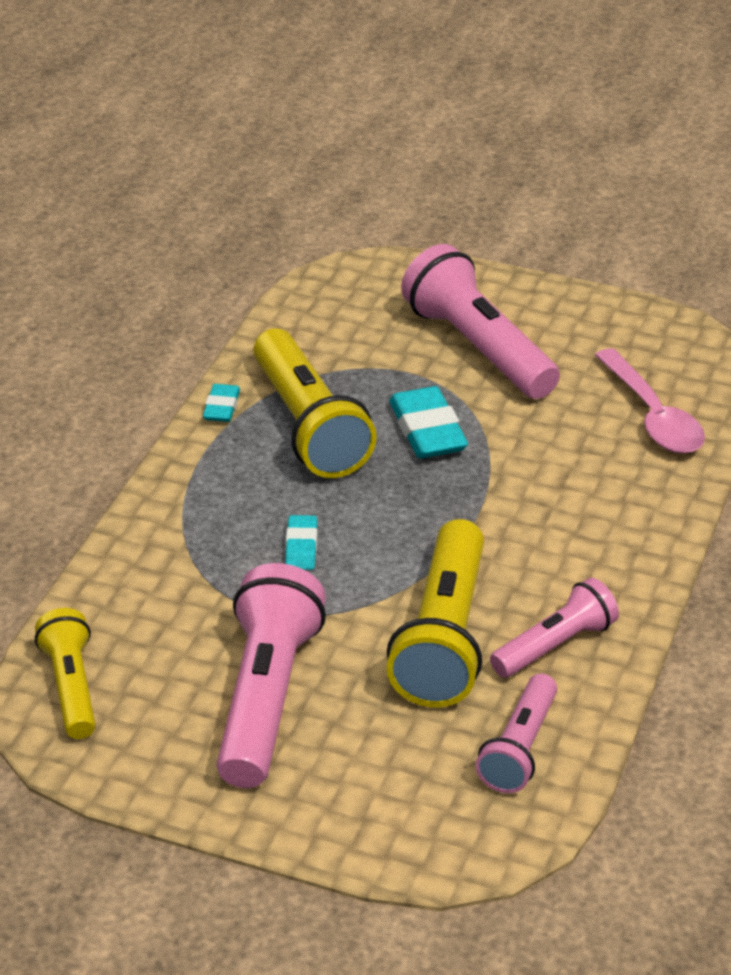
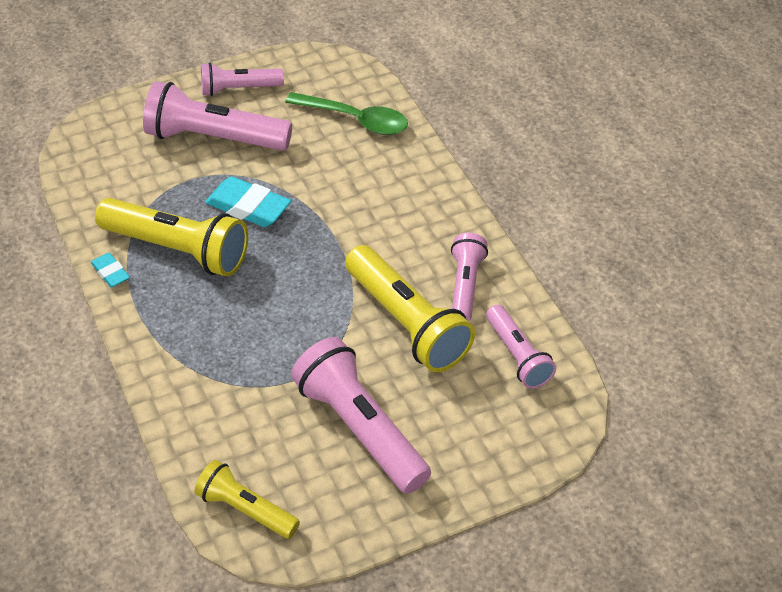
camera: 45 degrees left, 10 degrees up
turquoise eraser [286,515,317,570] -> none
pink spoon [595,348,705,454] -> green spoon [285,92,408,135]
none -> pink flashlight [201,63,284,96]

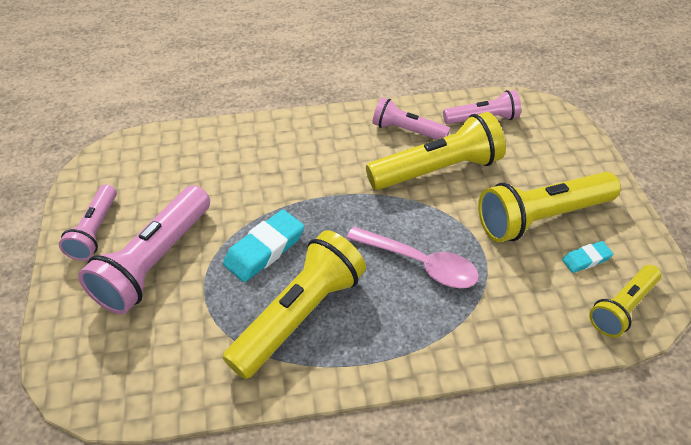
camera: 75 degrees left, 0 degrees up
turquoise eraser [91,253,130,287] -> turquoise eraser moved to [562,241,613,273]
green spoon [285,92,408,135] -> none
pink flashlight [291,337,431,494] -> yellow flashlight [478,172,621,242]
none -> pink spoon [346,226,479,288]

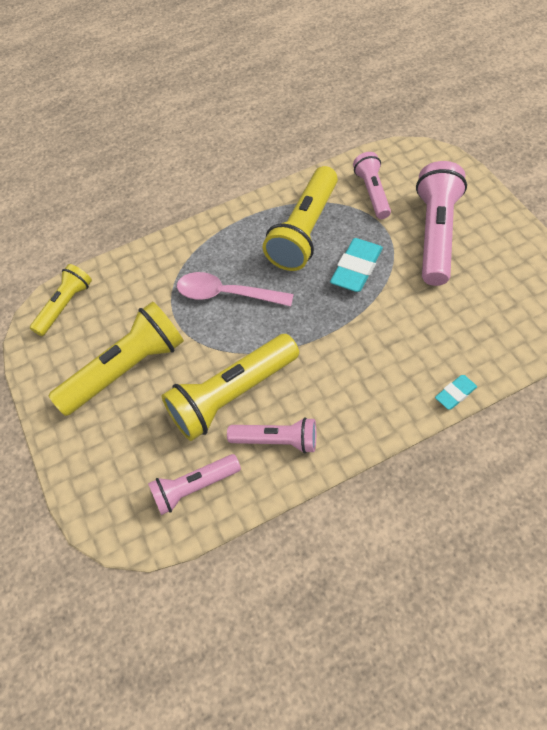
camera: 170 degrees right, 10 degrees up
pink flashlight [59,184,117,261] -> pink flashlight moved to [353,152,391,219]
turquoise eraser [562,241,613,273] -> turquoise eraser moved to [435,375,477,410]

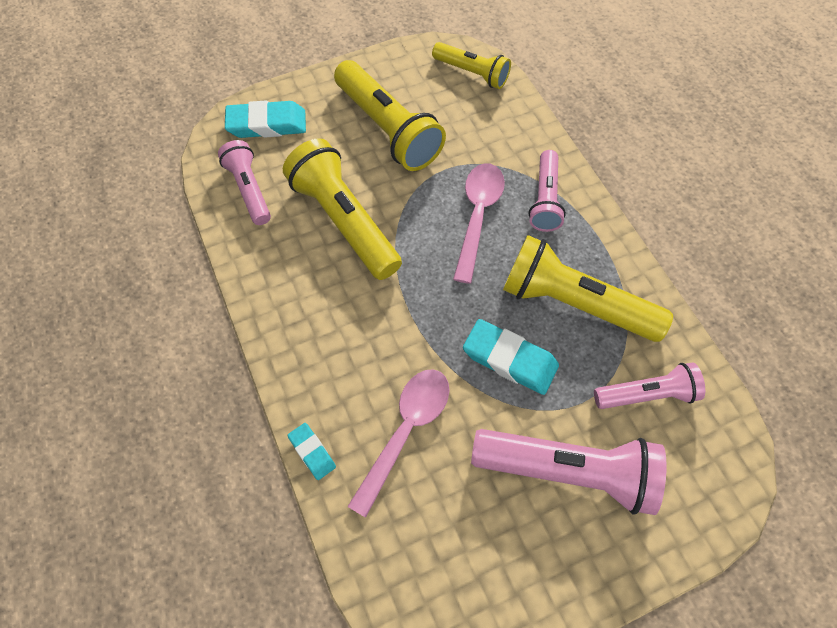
camera: 85 degrees right, 5 degrees up
pink flashlight [227,417,316,453] -> pink flashlight moved to [529,150,566,232]
none -> turquoise eraser [225,100,306,138]
none -> pink spoon [347,369,450,518]

